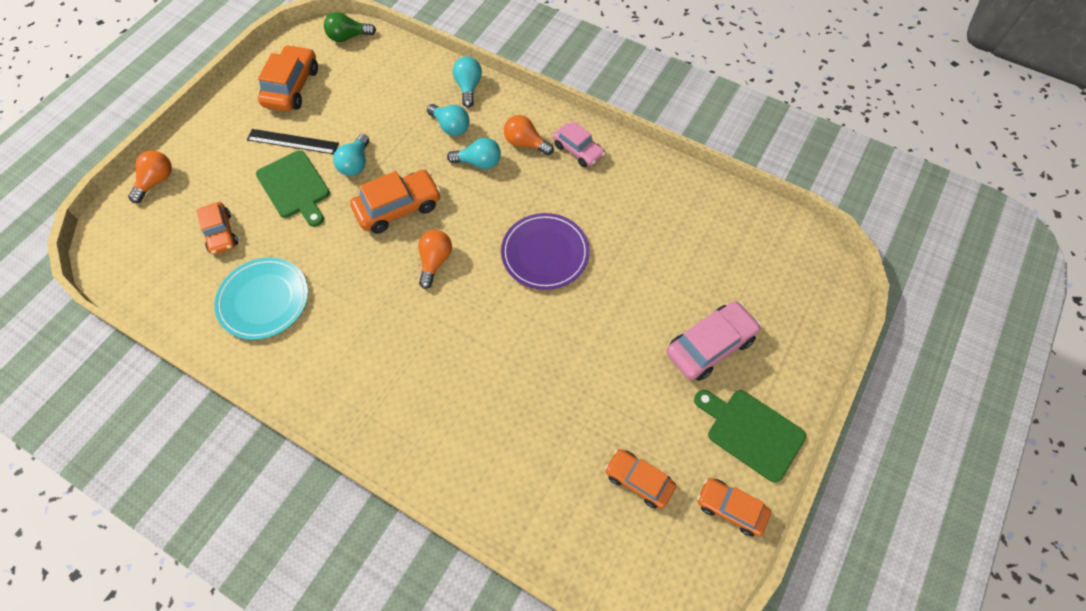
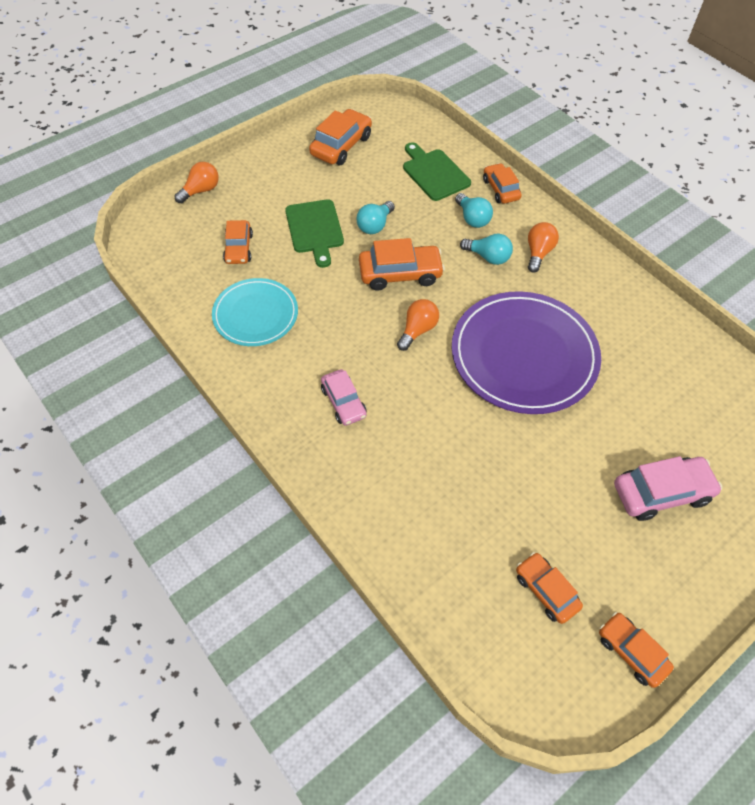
camera: 20 degrees right, 5 degrees down
black ruler [247,129,339,154] -> none
green light bulb [324,12,376,42] -> none
turquoise light bulb [453,56,482,108] -> orange car [483,163,522,204]
purple plate [501,213,590,290] -> purple plate [452,291,601,414], size x1.67
orange light bulb [504,115,554,155] -> orange light bulb turned 60 degrees clockwise [528,222,559,273]
pink car [553,121,605,167] -> pink car moved to [321,369,367,426]
green cutting board [694,390,806,483] -> green cutting board moved to [403,142,471,201]

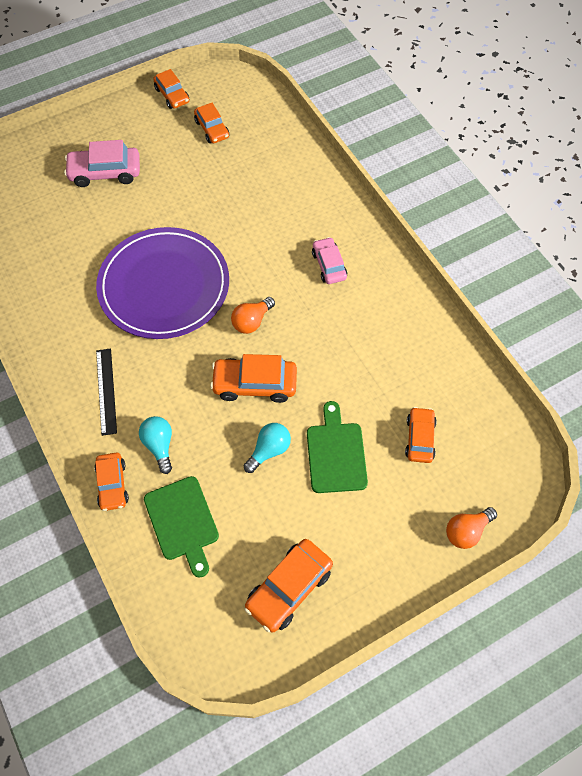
camera: 170 degrees left, 5 degrees up
turquoise plate [212,278,298,346] -> none
turquoise light bulb [460,234,513,265] -> none
orange light bulb [528,222,559,273] -> black ruler [96,348,117,436]

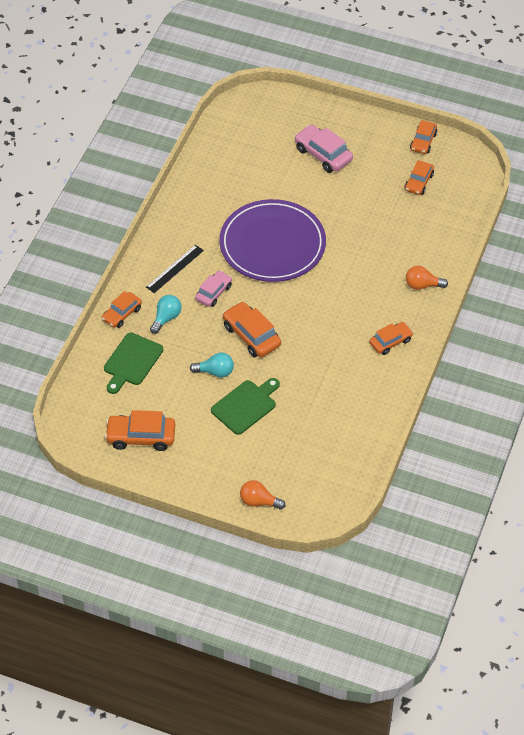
camera: 50 degrees right, 10 degrees down
orange light bulb [231,297,275,334] -> orange light bulb moved to [406,266,448,290]
pink car [312,237,347,284] -> pink car moved to [195,270,232,307]
orange car [405,407,437,463] -> orange car moved to [369,322,413,355]

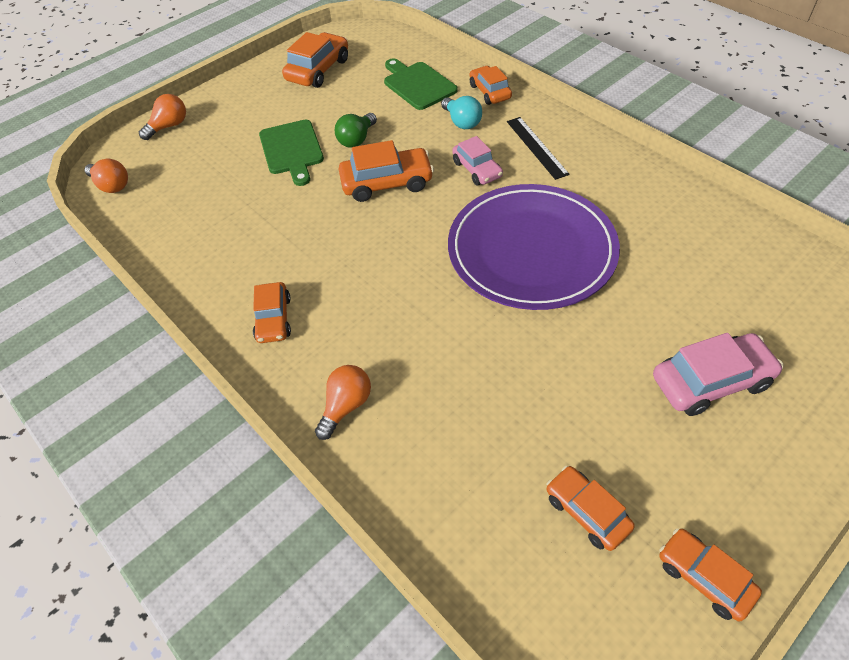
camera: 120 degrees right, 0 degrees up
turquoise light bulb [190,353,234,378] -> green light bulb [335,113,377,148]
none -> orange light bulb [85,159,128,193]

